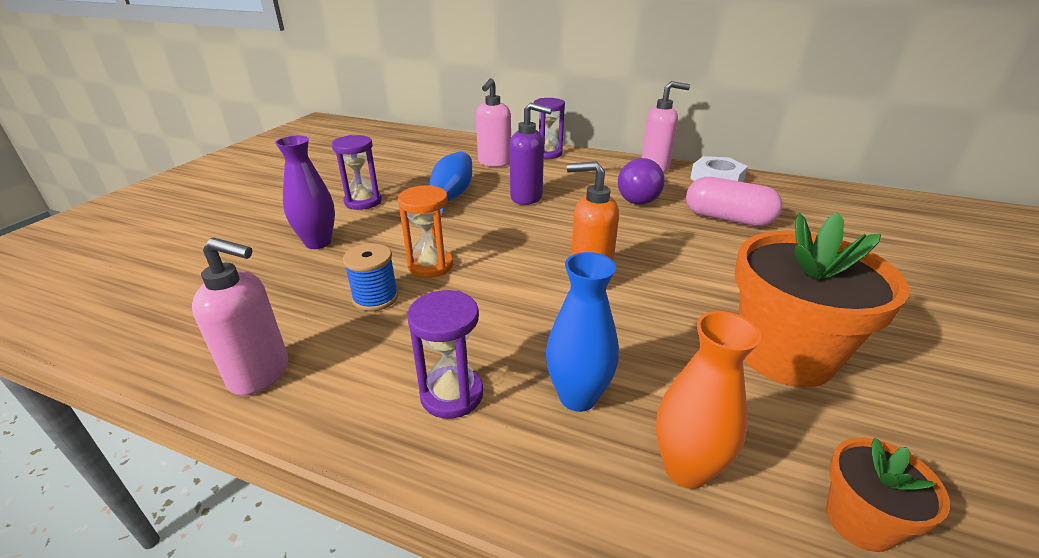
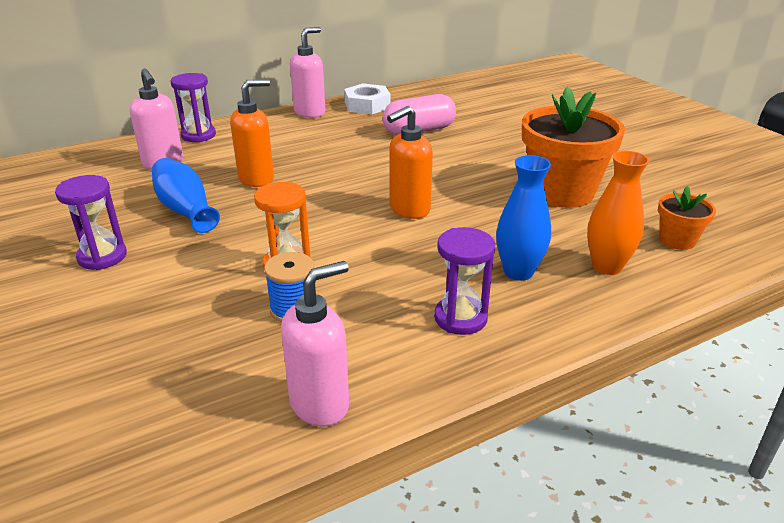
camera: 50 degrees left, 0 degrees up
purple vase [275,136,335,249] -> none
purple soap dispenser [510,102,552,205] -> orange soap dispenser [230,79,274,187]
purple light bulb [618,158,665,205] -> none

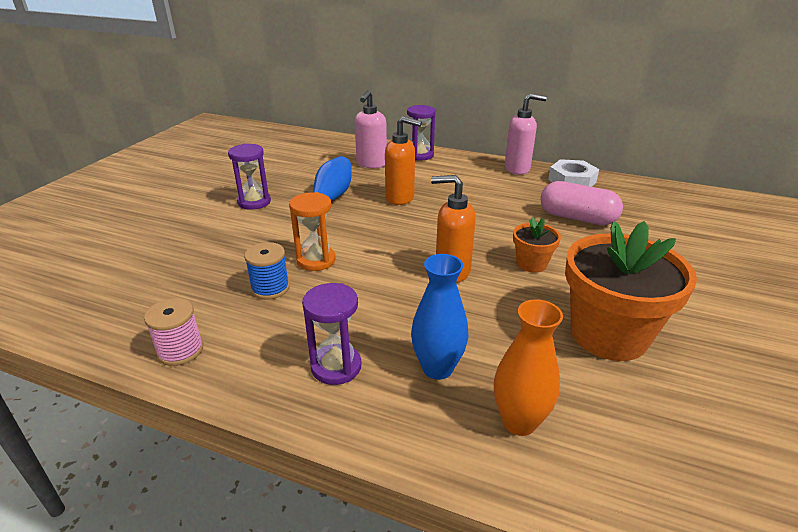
camera: 50 degrees right, 0 degrees up
pink soap dispenser [281,261,349,426] -> pink spool [144,298,203,366]
orange flower pot [658,186,716,250] -> orange flower pot moved to [513,218,561,273]

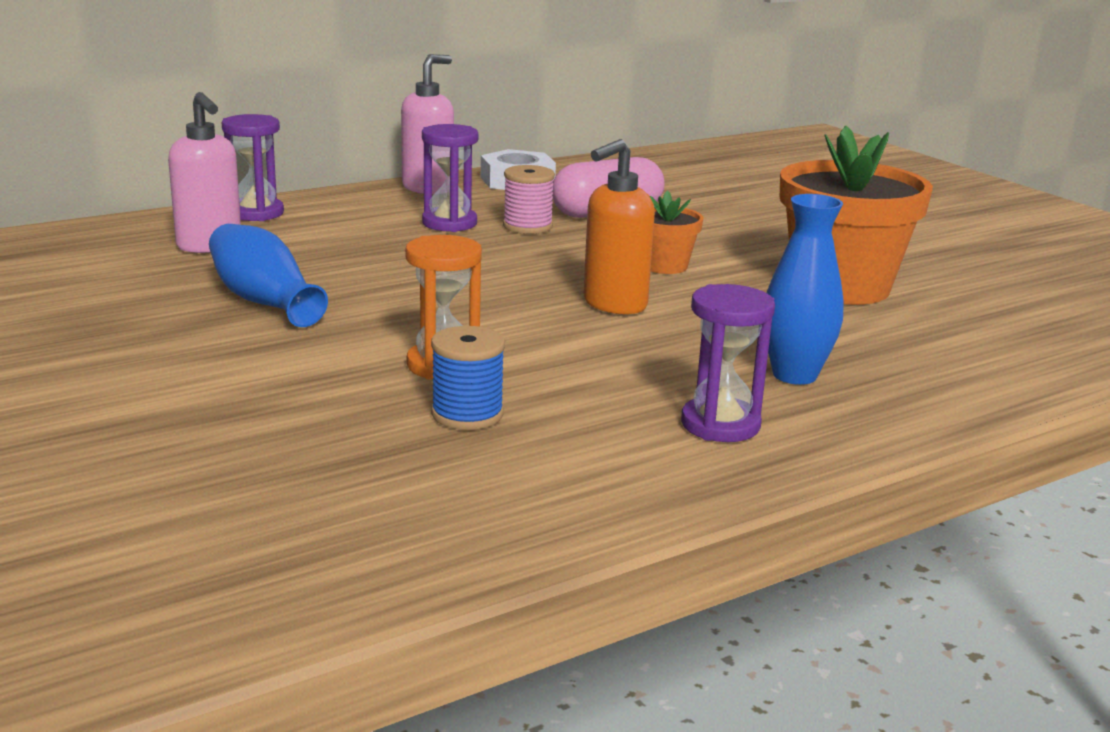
camera: 55 degrees left, 10 degrees down
pink spool [144,298,203,366] -> pink spool moved to [503,165,555,234]
purple hourglass [228,144,271,210] -> purple hourglass moved to [422,124,478,232]
orange soap dispenser [385,116,422,205] -> none
orange vase [494,299,563,436] -> none

